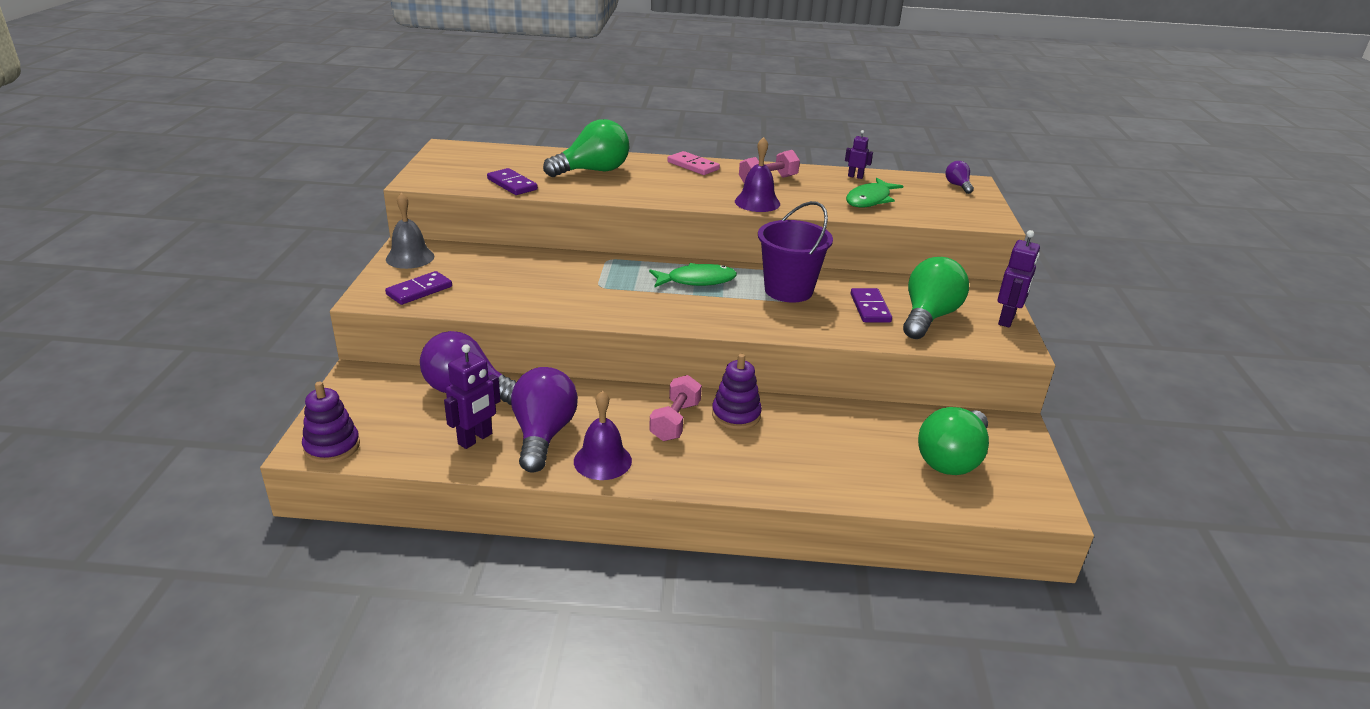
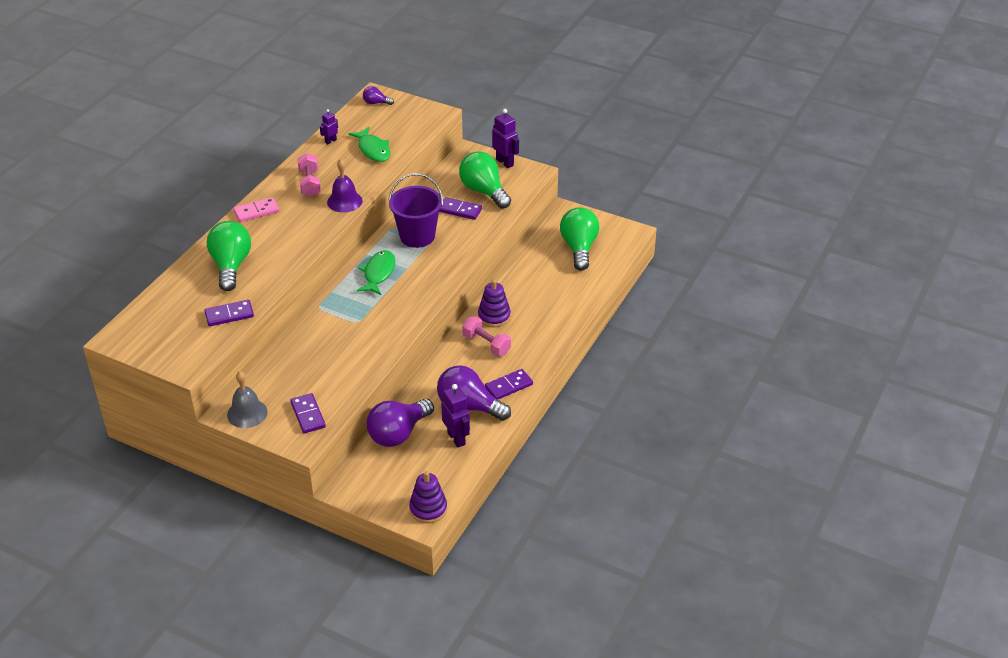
camera: 65 degrees left, 10 degrees up
purple bell [574,391,632,480] -> purple domino [485,369,533,400]
green light bulb [918,407,989,475] -> green light bulb turned 150 degrees counterclockwise [560,207,599,271]

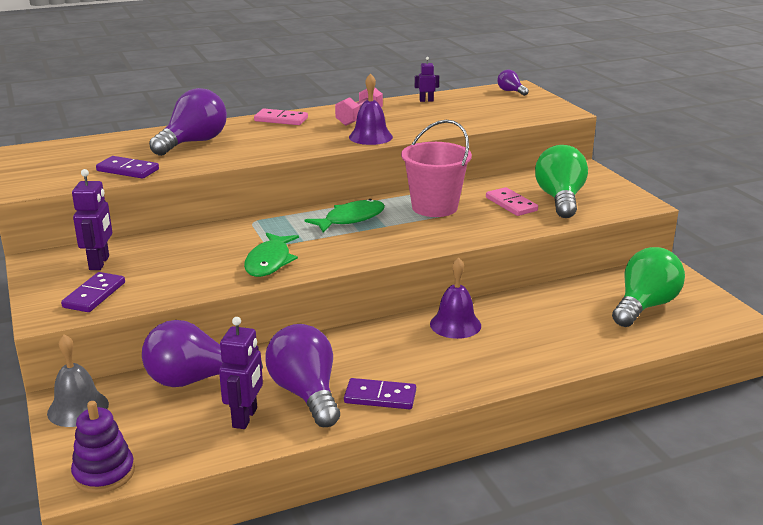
camera: 40 degrees right, 15 degrees down
green light bulb [207,221,251,291] -> purple light bulb [149,88,227,156]
grey bell [227,371,268,428] -> grey bell moved to [47,334,109,427]
green fish [348,127,390,162] -> green fish moved to [244,233,299,277]
purple bucket [388,173,443,248] -> pink bucket [401,120,472,217]
purple domino [439,197,482,220] -> pink domino [486,187,538,216]
pink dumbbell [462,316,511,356] -> none
purple stacking toy [478,280,511,327] -> purple bell [430,257,481,339]
purple robot [492,109,519,168] -> purple robot moved to [72,169,112,270]

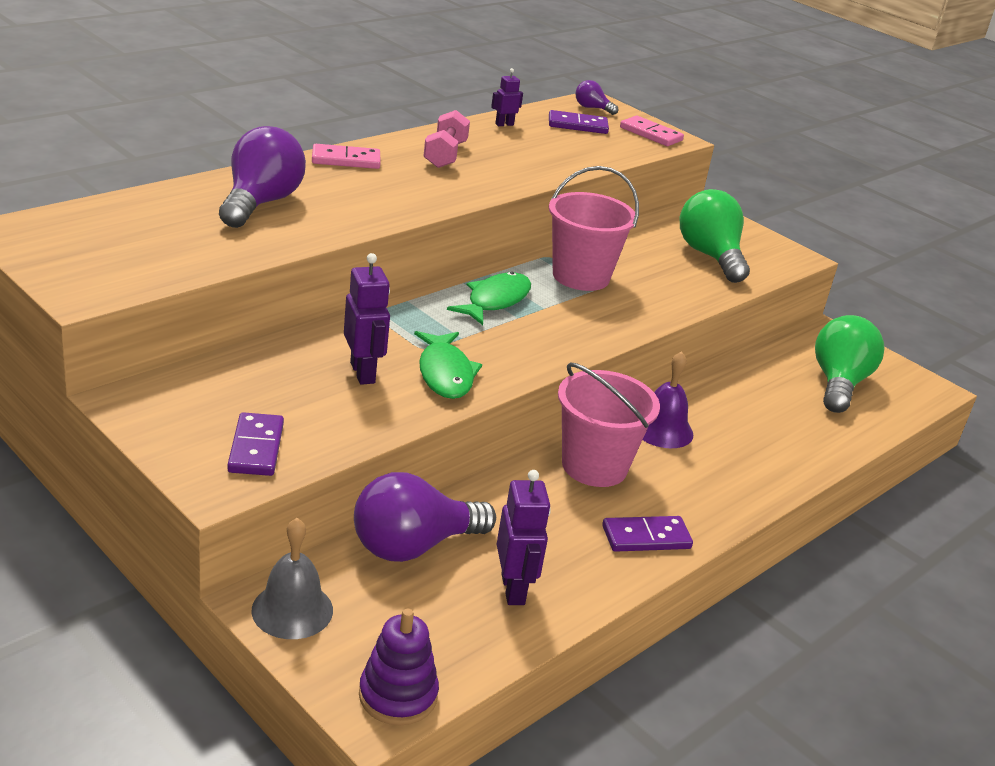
camera: 25 degrees left, 5 degrees up
purple robot [72,169,112,270] -> purple robot moved to [344,253,390,385]
purple domino [96,156,159,179] -> purple domino moved to [549,110,609,134]
purple light bulb [265,324,340,427] -> none
purple bell [349,73,393,145] -> none
pink domino [486,187,538,216] -> pink domino moved to [620,116,684,146]
none -> pink bucket [558,362,660,487]

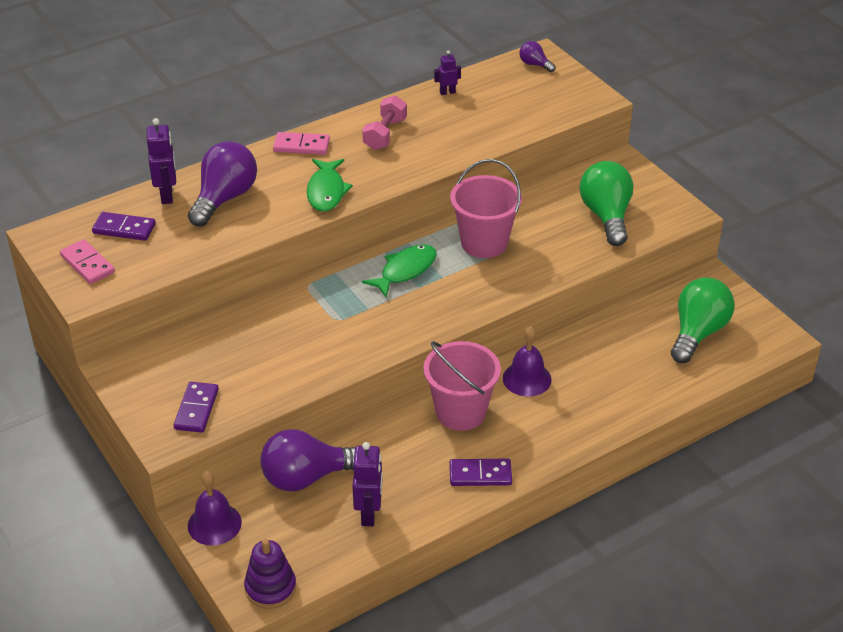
camera: 15 degrees right, 10 degrees up
grey bell [251,518,333,639] -> purple bell [188,471,242,545]
purple robot [344,253,390,385] -> purple robot moved to [147,118,176,204]
green fish [414,331,482,399] -> green fish moved to [307,159,353,212]
purple domino [549,110,609,134] -> purple domino moved to [92,212,156,241]
pink domino [620,116,684,146] -> pink domino moved to [60,239,115,284]

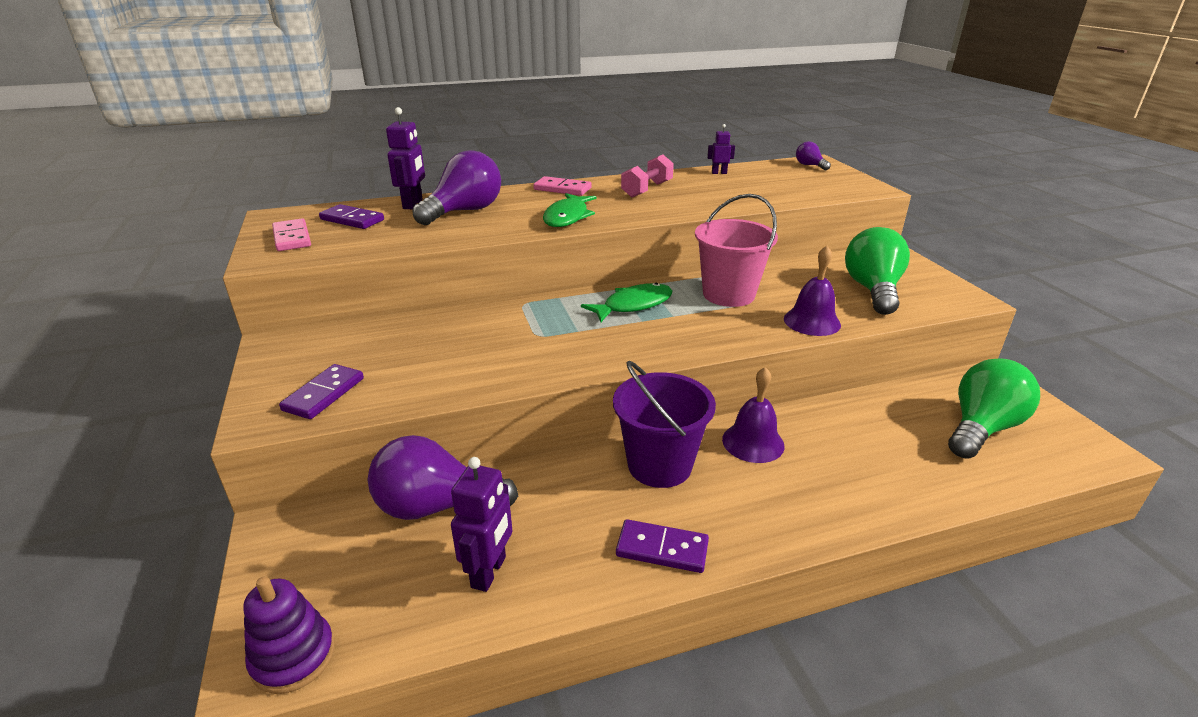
camera: 15 degrees right, 10 degrees down
purple bell [188,471,242,545] -> purple bell moved to [784,246,841,336]
pink bucket [423,341,501,431] -> purple bucket [613,361,716,488]

